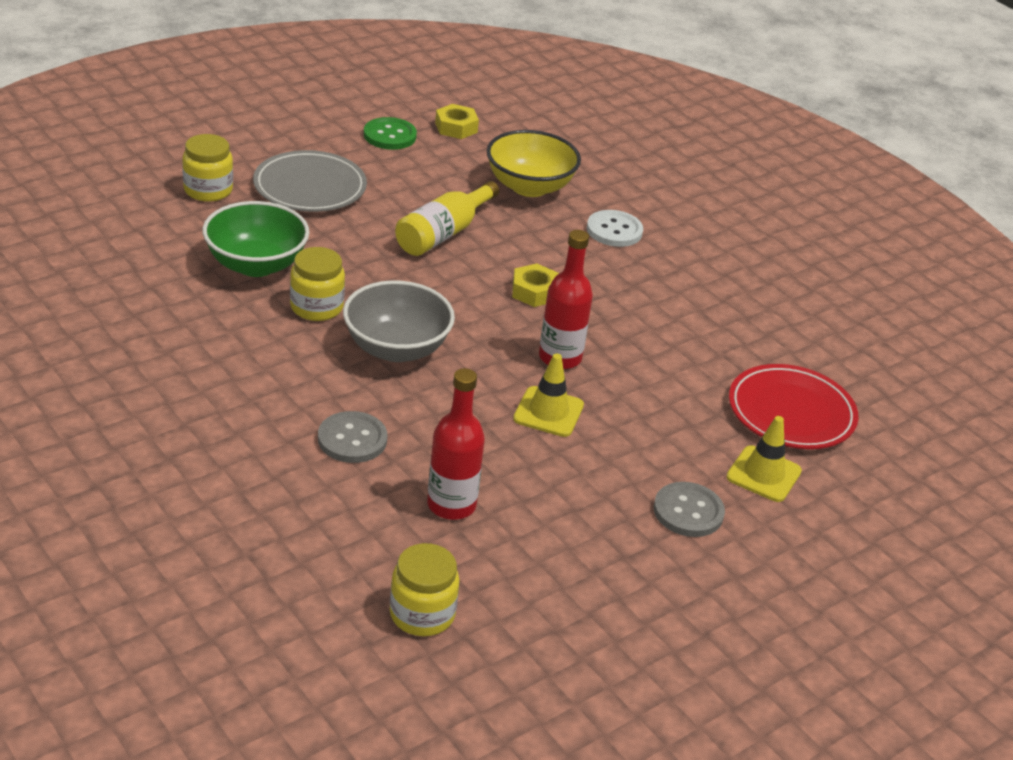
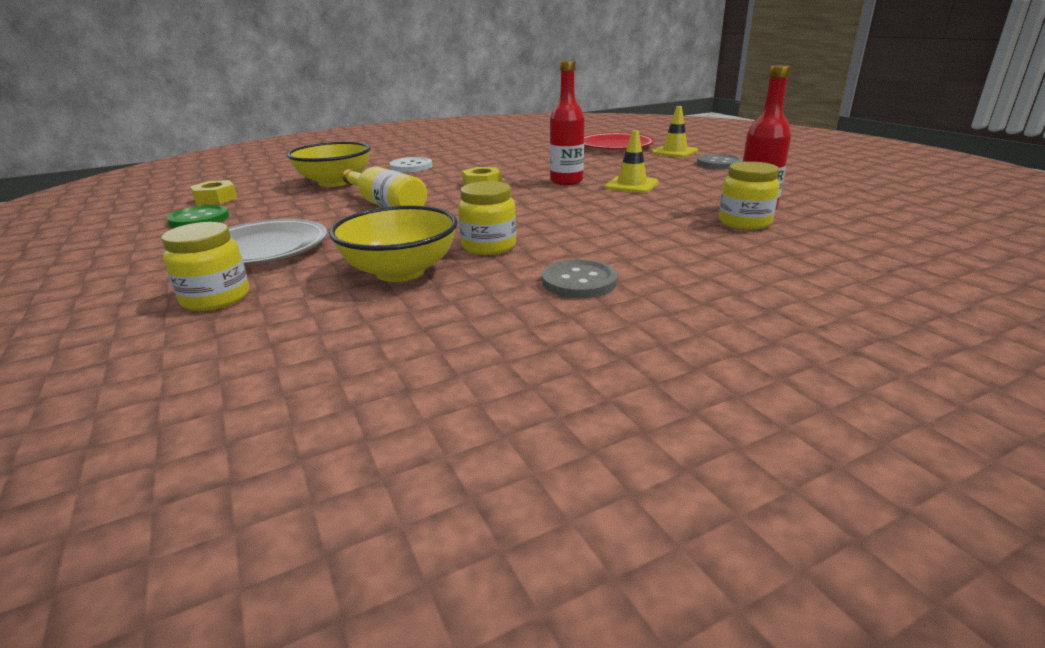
camera: 75 degrees left, 10 degrees down
green bowl [203,201,309,277] -> yellow bowl [329,205,458,282]
grey button [318,411,387,463] -> grey button moved to [542,259,618,298]
grey bowl [343,280,455,362] -> none
yellow jar [390,543,460,636] -> yellow jar moved to [719,161,780,230]

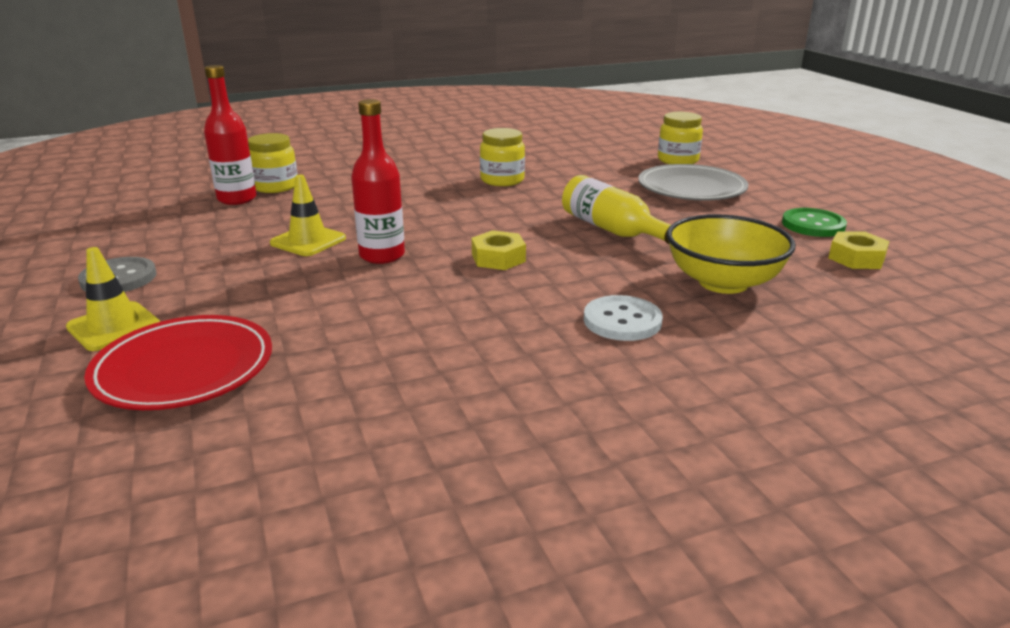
camera: 175 degrees left, 0 degrees up
yellow bowl [329,205,458,282] -> none
grey button [542,259,618,298] -> none

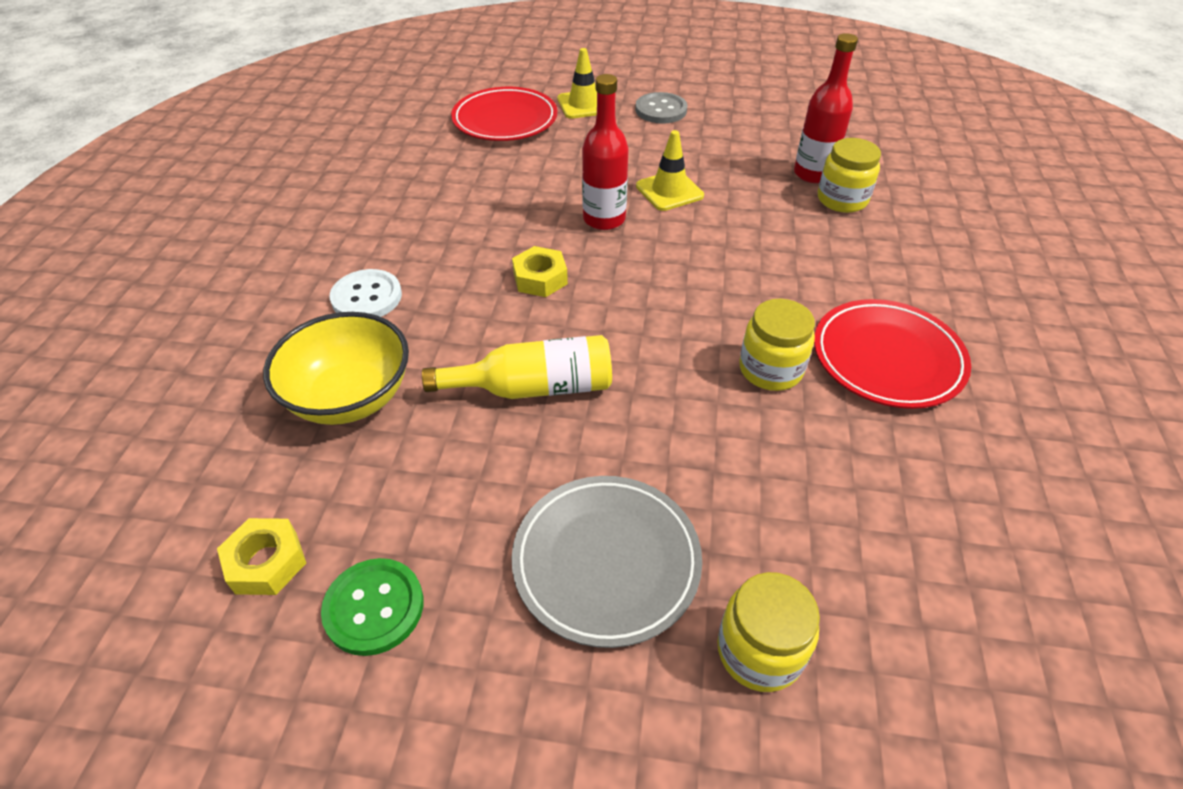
camera: 120 degrees right, 20 degrees up
none -> red plate [814,299,971,409]

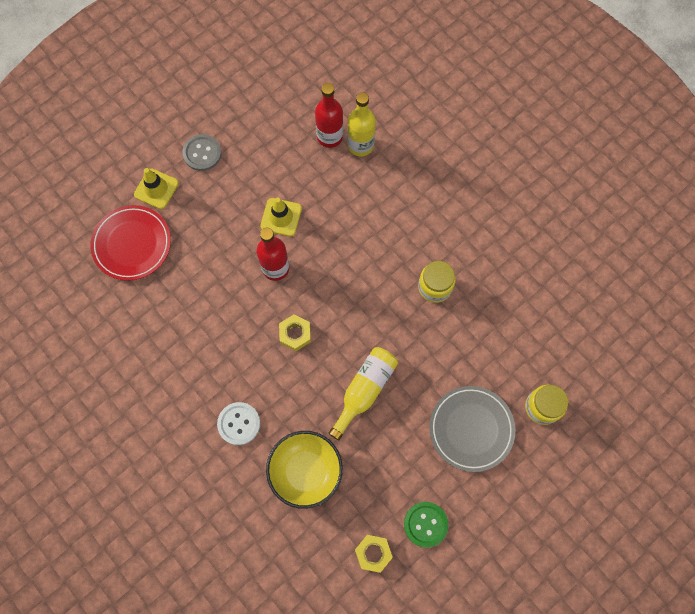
camera: 50 degrees left, 25 degrees up
red plate [814,299,971,409] -> none
yellow jar [818,138,881,213] -> yellow bottle [347,92,376,156]

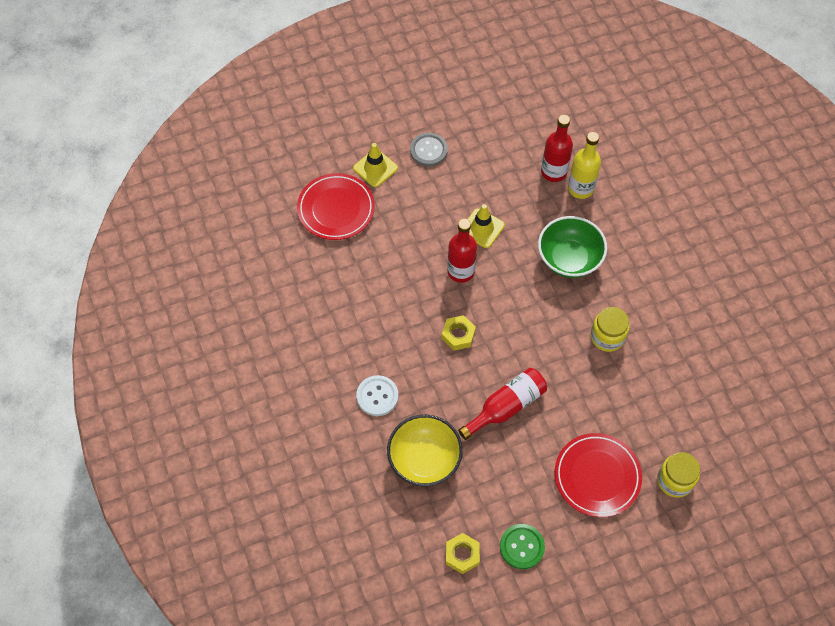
camera: 20 degrees right, 10 degrees down
yellow bottle [328,347,398,440] -> red bottle [458,368,547,440]
grey plate [429,386,515,472] -> red plate [555,433,642,517]
none -> green bowl [538,216,607,278]

